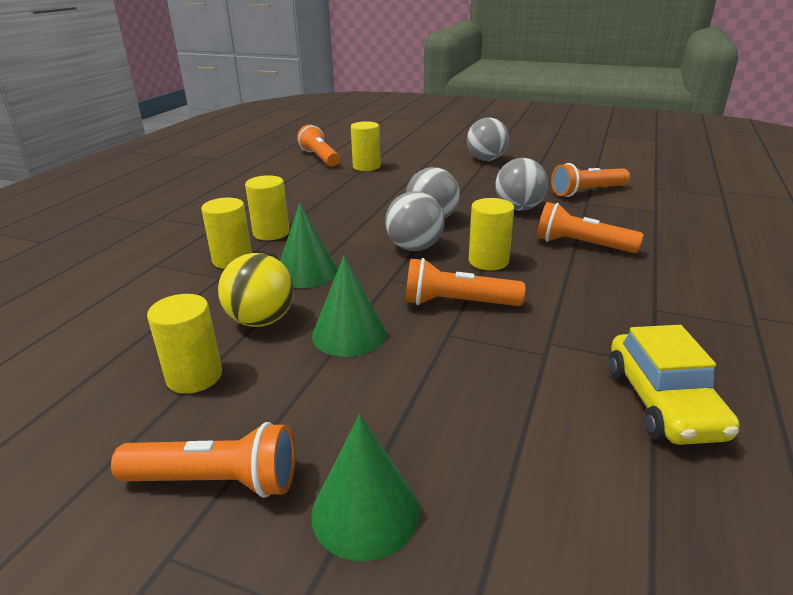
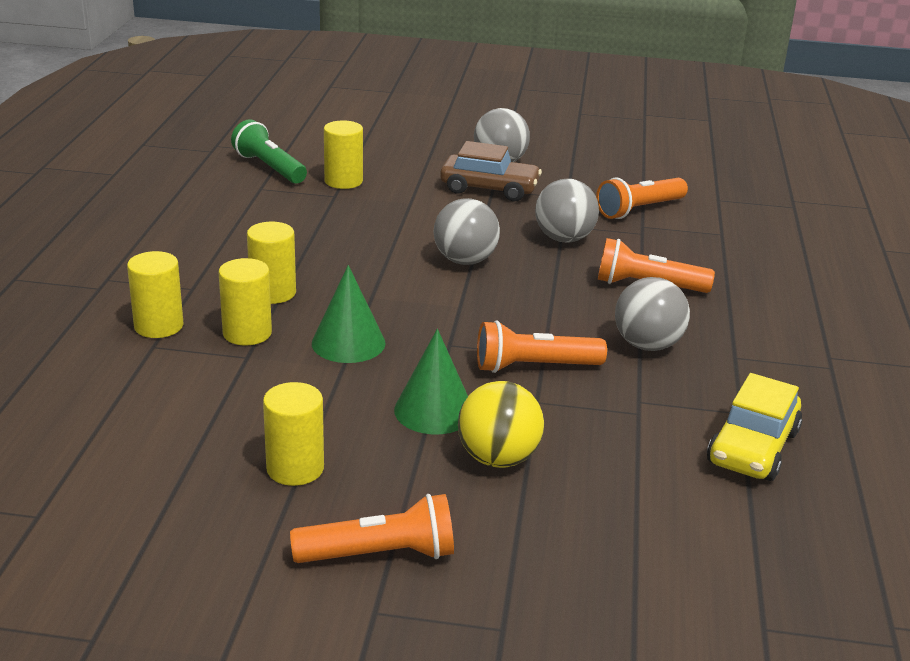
camera: 15 degrees left, 0 degrees up
yellow ball [218,253,294,327] -> yellow ball moved to [458,381,544,468]
orange flashlight [297,125,340,167] -> green flashlight [231,119,307,184]
green cone [311,414,420,561] -> none
grey ball [385,191,445,251] -> grey ball moved to [615,277,690,351]
yellow cylinder [469,198,514,270] -> yellow cylinder moved to [127,251,184,338]
yellow car [609,325,739,445] -> yellow car turned 45 degrees clockwise [707,373,803,481]
none -> brown car [440,141,542,201]

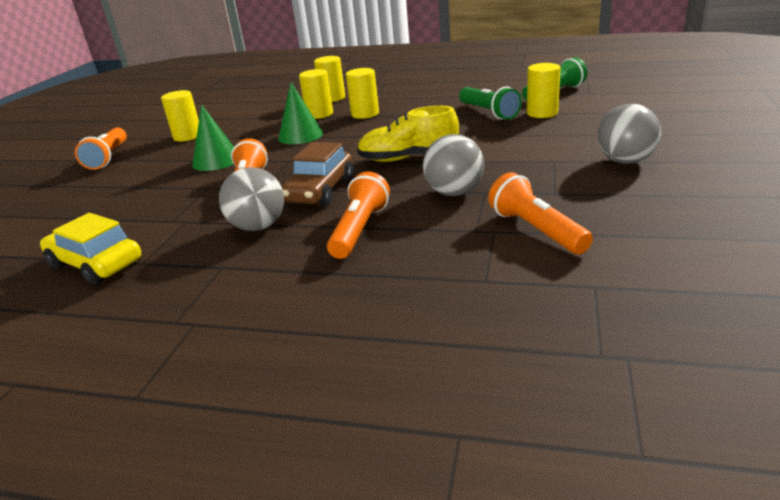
camera: 100 degrees right, 0 degrees up
grey ball [433,198,500,265] -> yellow shoe [357,106,459,162]
brown car [440,141,542,201] -> brown car moved to [282,142,354,206]
yellow ball [458,381,544,468] -> none
none -> green flashlight [459,86,522,120]

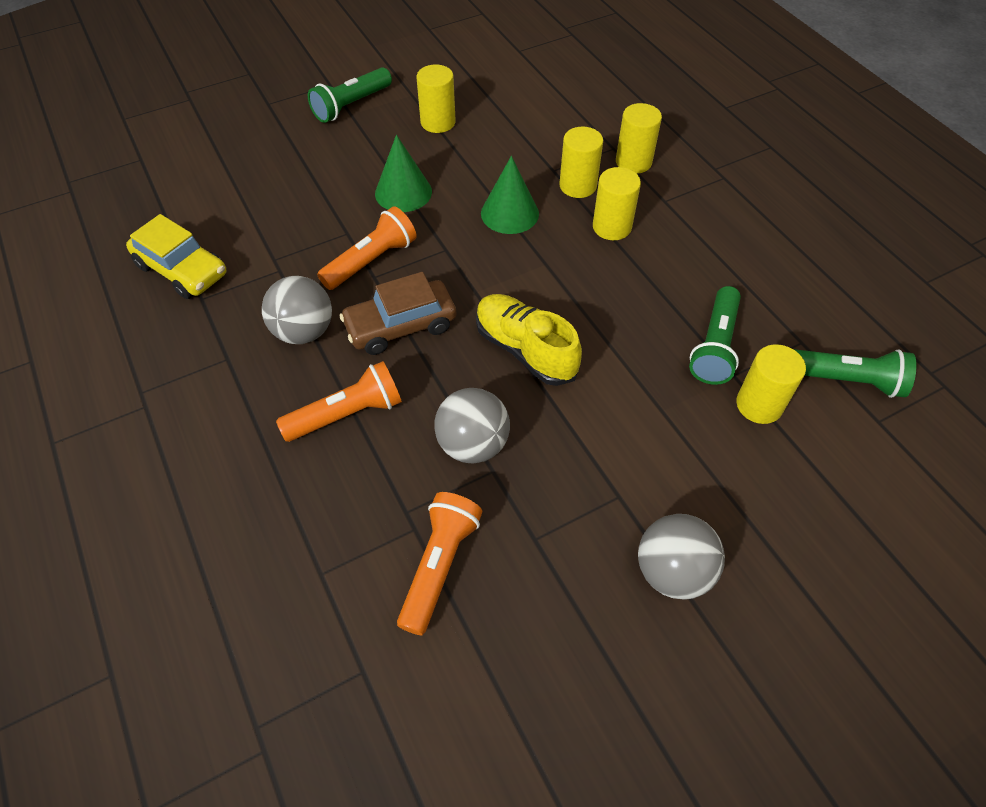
camera: 45 degrees right, 25 degrees up
yellow car [40,213,142,285] -> yellow car turned 135 degrees clockwise [126,214,226,299]
orange flashlight [75,127,127,170] -> green flashlight [308,67,392,123]

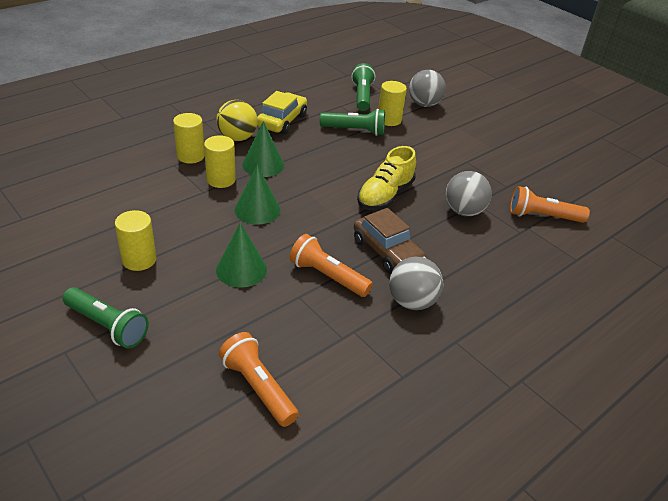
camera: 105 degrees left, 15 degrees down
yellow car [126,214,226,299] -> yellow car moved to [257,91,307,134]
orange flashlight [276,361,402,442] -> orange flashlight moved to [219,332,299,427]
yellow cylinder [593,167,641,240] -> green cone [242,121,284,177]
grey ball [638,514,725,600] -> grey ball moved to [409,70,446,107]
none -> yellow ball [216,100,258,141]

